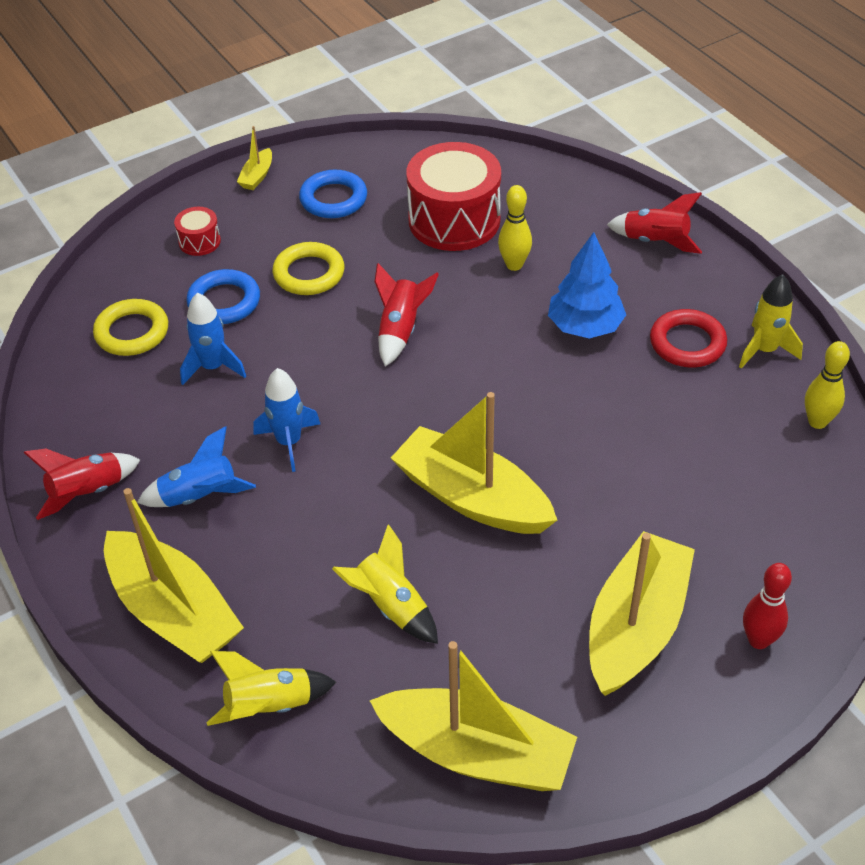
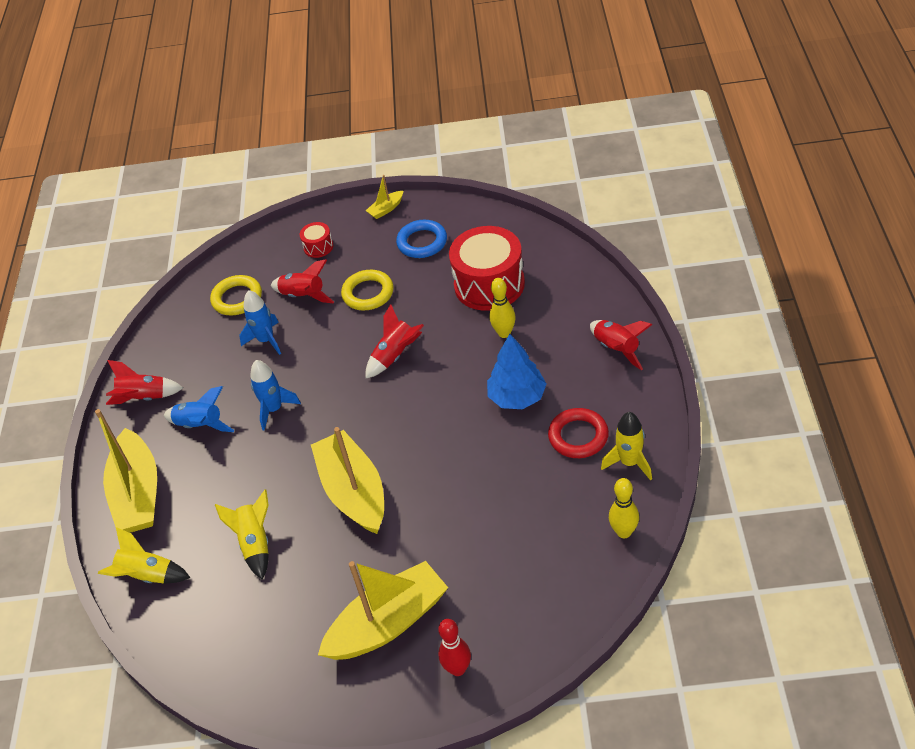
camera: 35 degrees right, 0 degrees up
blue ring [187,269,260,324] -> red rocket [271,259,334,303]
yellow boat [370,641,577,791] -> none

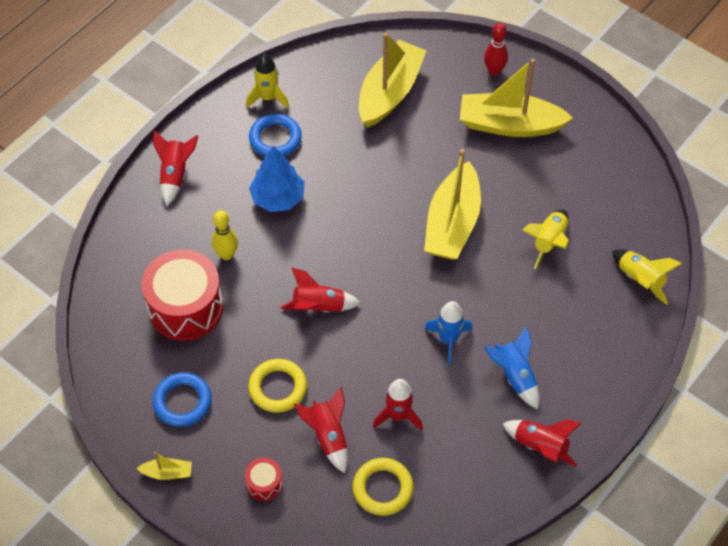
camera: 145 degrees left, 10 degrees up
yellow boat [95,409,157,532] -> yellow boat moved to [359,33,427,127]
blue rocket [239,290,281,355] -> red rocket [373,379,423,431]
red ring [548,408,609,458] -> blue ring [249,113,302,157]
yellow bowling pin [609,478,639,538] -> none

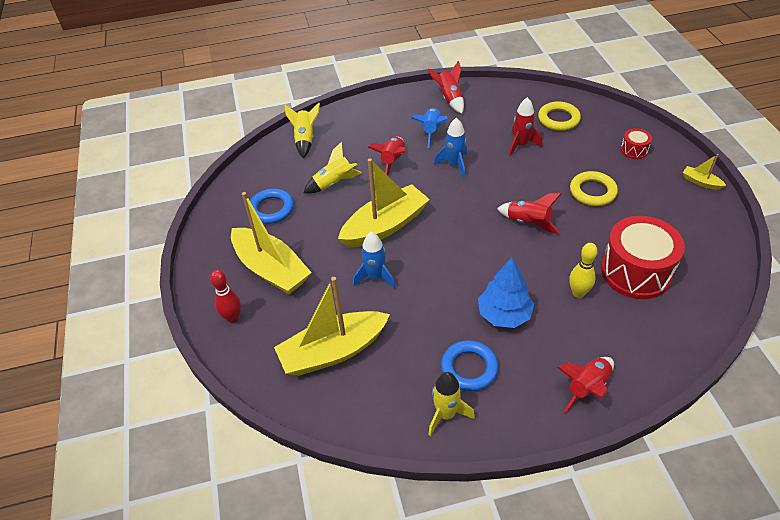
camera: 140 degrees left, 10 degrees down
blue ring [152,372,212,427] -> blue ring moved to [250,189,294,224]
red rocket [294,387,348,473] -> red rocket moved to [368,137,406,176]
none -> blue rocket [353,232,396,289]

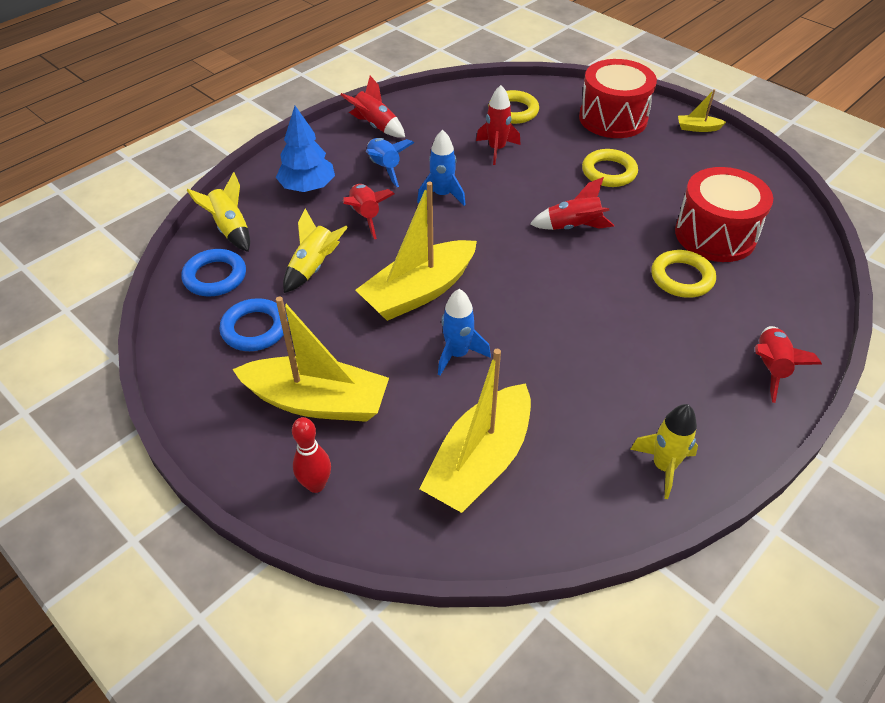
camera: 35 degrees left, 0 degrees up
yellow boat [338,158,430,248] -> yellow boat turned 150 degrees counterclockwise [356,182,477,321]
blue ring [441,340,498,391] -> blue ring moved to [181,249,246,296]
blue tree [478,258,534,328] -> blue tree moved to [276,106,335,192]
yellow bowling pin [569,243,598,298] -> yellow ring [651,250,716,298]
red drum [621,128,652,159] -> red drum [579,59,657,138], size x2.22

